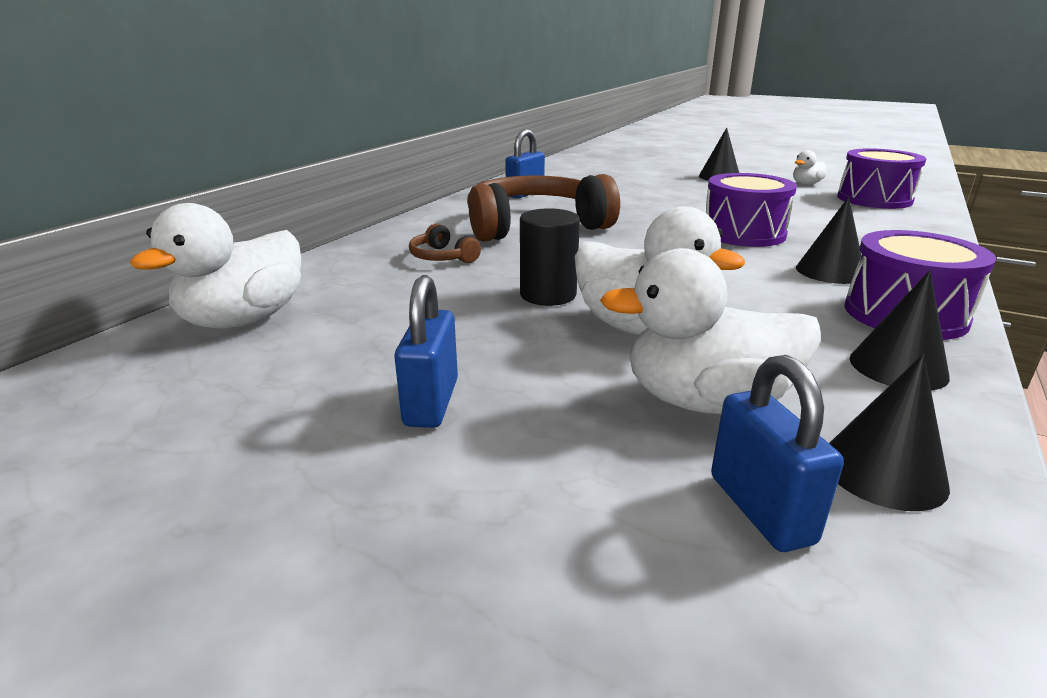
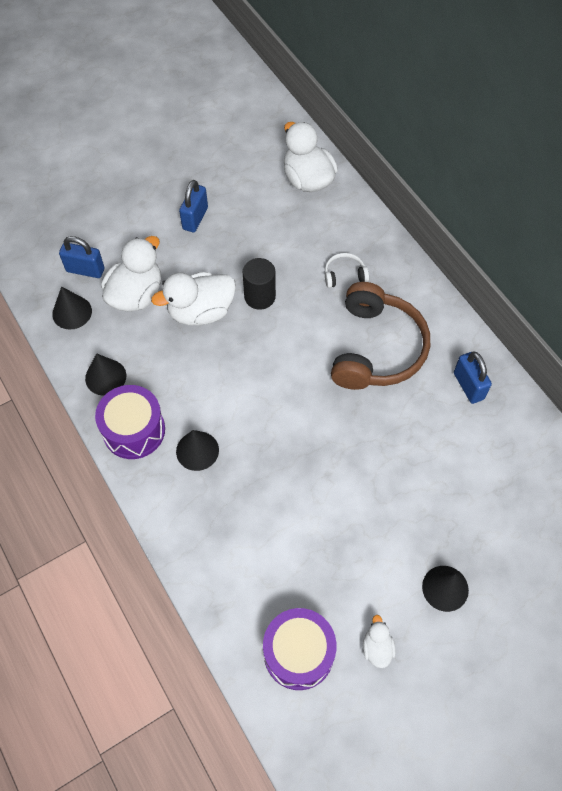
camera: 120 degrees right, 35 degrees up
blue padlock [394,275,458,428] -> blue padlock turned 75 degrees clockwise [179,180,208,232]
brown headphones [409,223,481,263] -> white headphones [325,253,369,288]
purple drum [706,173,797,247] -> none

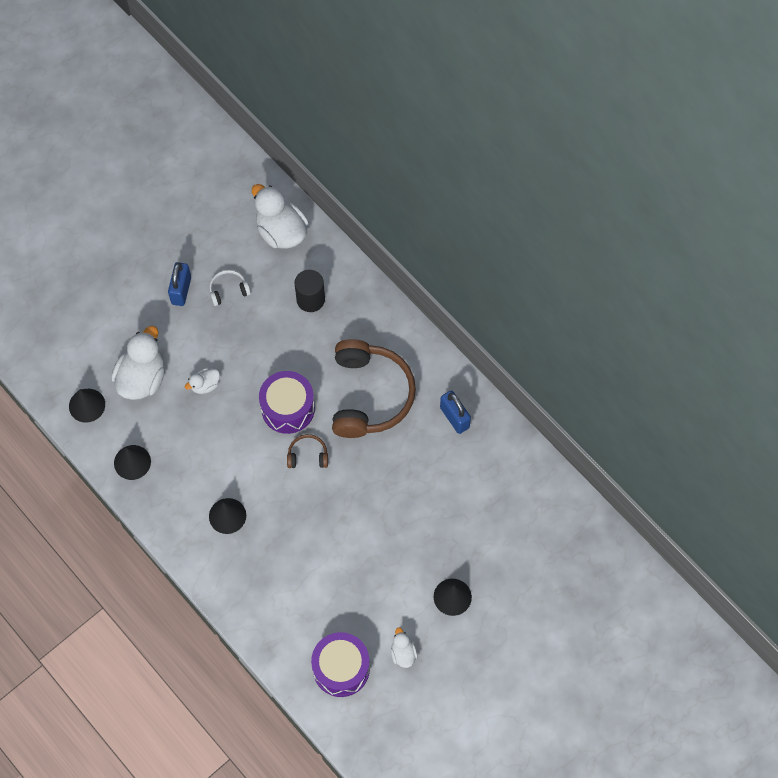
camera: 10 degrees left, 5 degrees up
blue padlock [59,236,104,278] -> none
purple drum [95,385,165,459] -> purple drum moved to [259,371,315,434]
white duck [151,272,236,325] -> white duck [185,368,220,394], size x0.49
black cylinder [243,258,276,310] -> black cylinder moved to [295,270,325,312]
white headphones [325,253,369,288] -> white headphones moved to [209,270,251,306]
none -> brown headphones [287,434,328,468]

